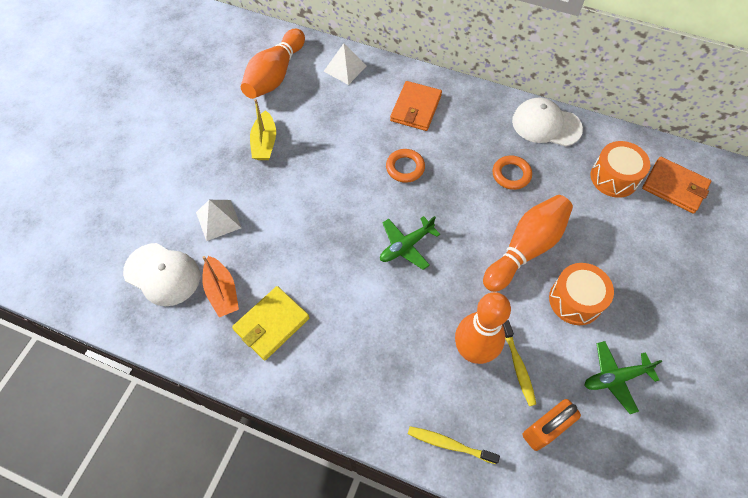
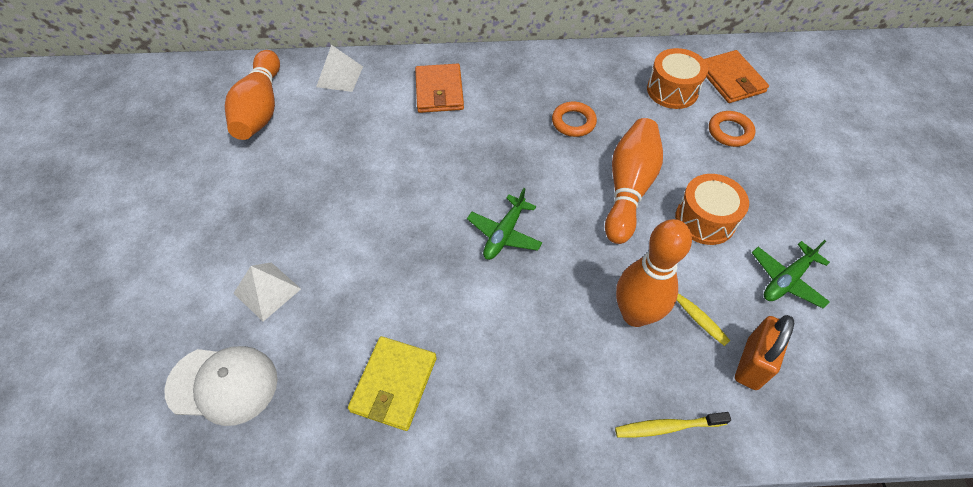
camera: 25 degrees left, 5 degrees down
orange boat [202,256,239,317] -> none
yellow boat [250,99,276,160] -> none
orange ring [386,149,425,183] -> orange ring moved to [709,111,755,147]
white cap [512,97,583,146] -> none
orange wallet [642,157,711,214] -> orange wallet turned 60 degrees clockwise [704,50,769,103]

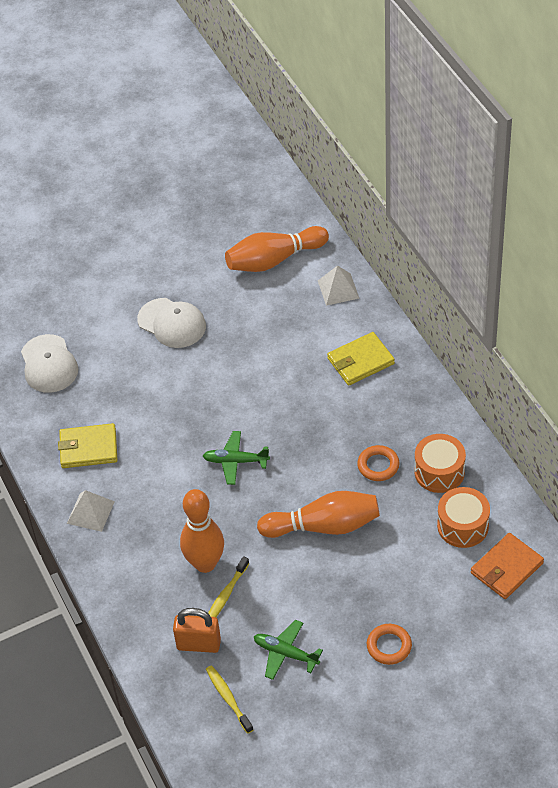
camera: 70 degrees right, 5 degrees down
white pyramid [233,262,301,321] -> white pyramid moved to [67,490,115,532]
orange wallet [415,64,464,113] -> yellow wallet [327,332,395,386]
yellow toothbrush [615,412,731,438] -> yellow toothbrush moved to [206,665,253,734]
orange drum [675,174,749,245] -> orange drum moved to [414,434,466,493]
orange ring [709,111,755,147] -> orange ring moved to [367,624,412,665]
none -> white cap [137,298,206,348]

